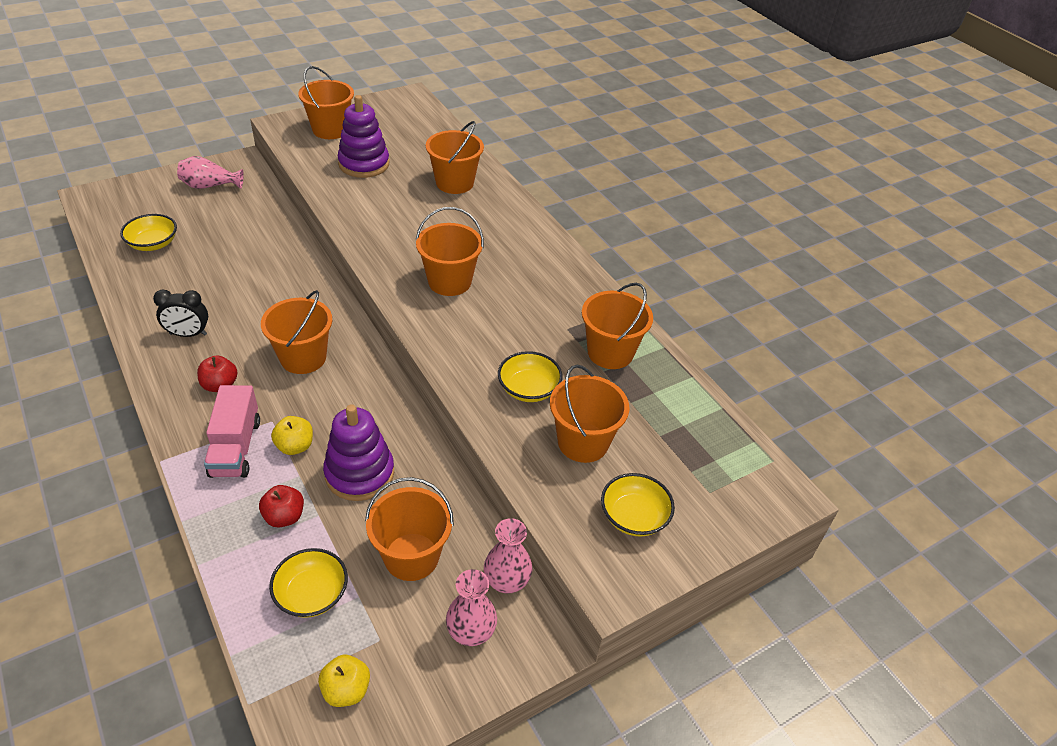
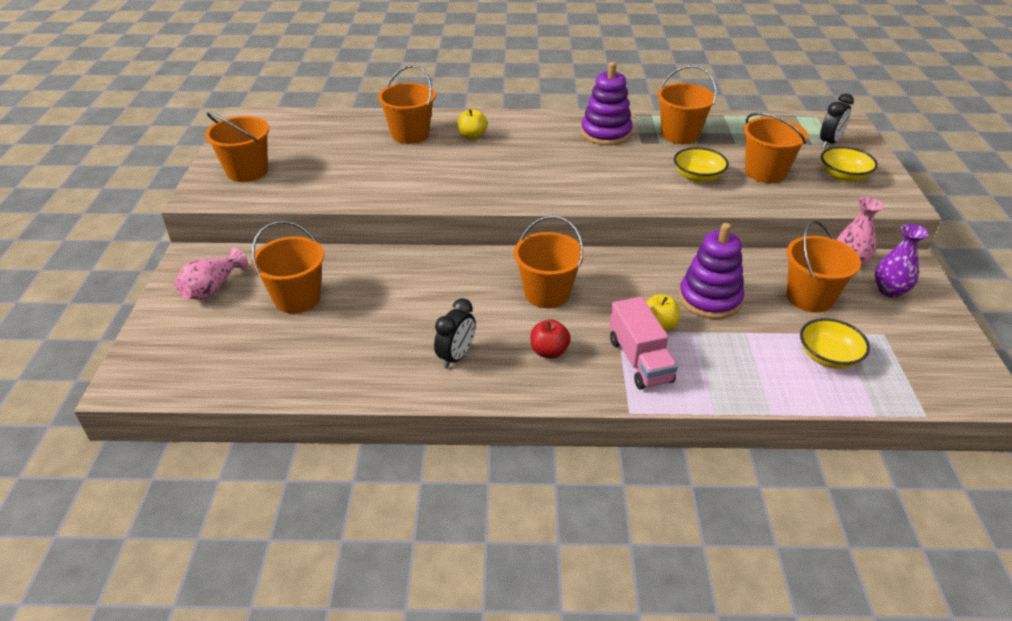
camera: 55 degrees left, 5 degrees down
yellow bowl [120,214,177,251] -> none
pink truck [204,385,260,478] -> pink truck turned 45 degrees clockwise [610,297,678,390]
red apple [259,485,304,528] -> none
yellow apple [318,654,370,707] -> yellow apple moved to [457,109,487,140]
purple stacking toy [338,95,389,178] -> purple stacking toy moved to [581,62,633,146]
orange bucket [416,207,484,296] -> orange bucket moved to [251,221,324,313]
pink vase [446,569,497,646] -> purple vase [875,224,928,298]
none -> black clock [820,94,854,148]

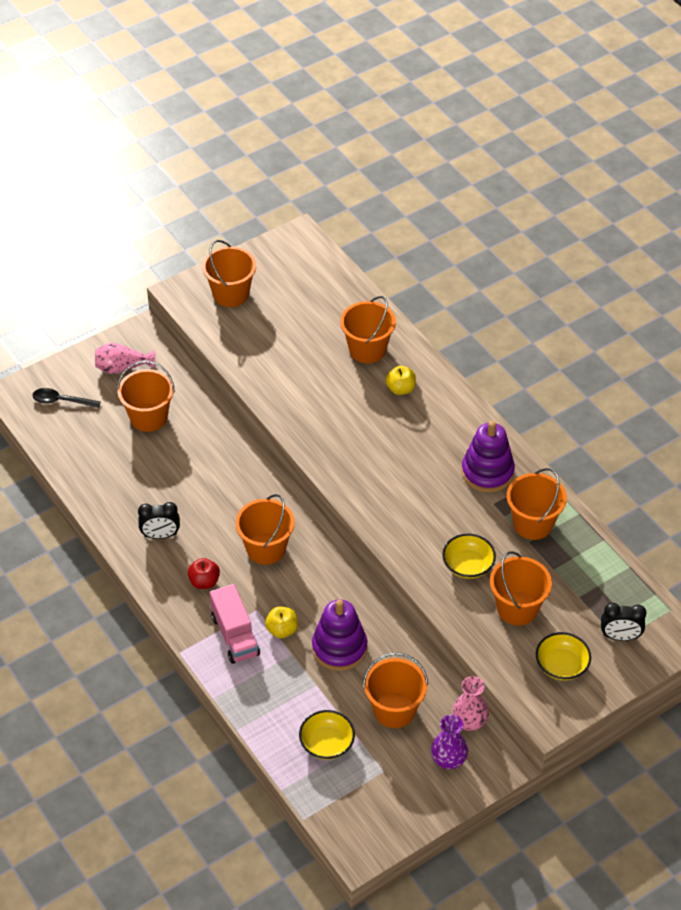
camera: 55 degrees right, 10 degrees up
pink truck [610,297,678,390] -> pink truck turned 60 degrees counterclockwise [209,584,260,664]
none -> black spoon [32,388,101,408]

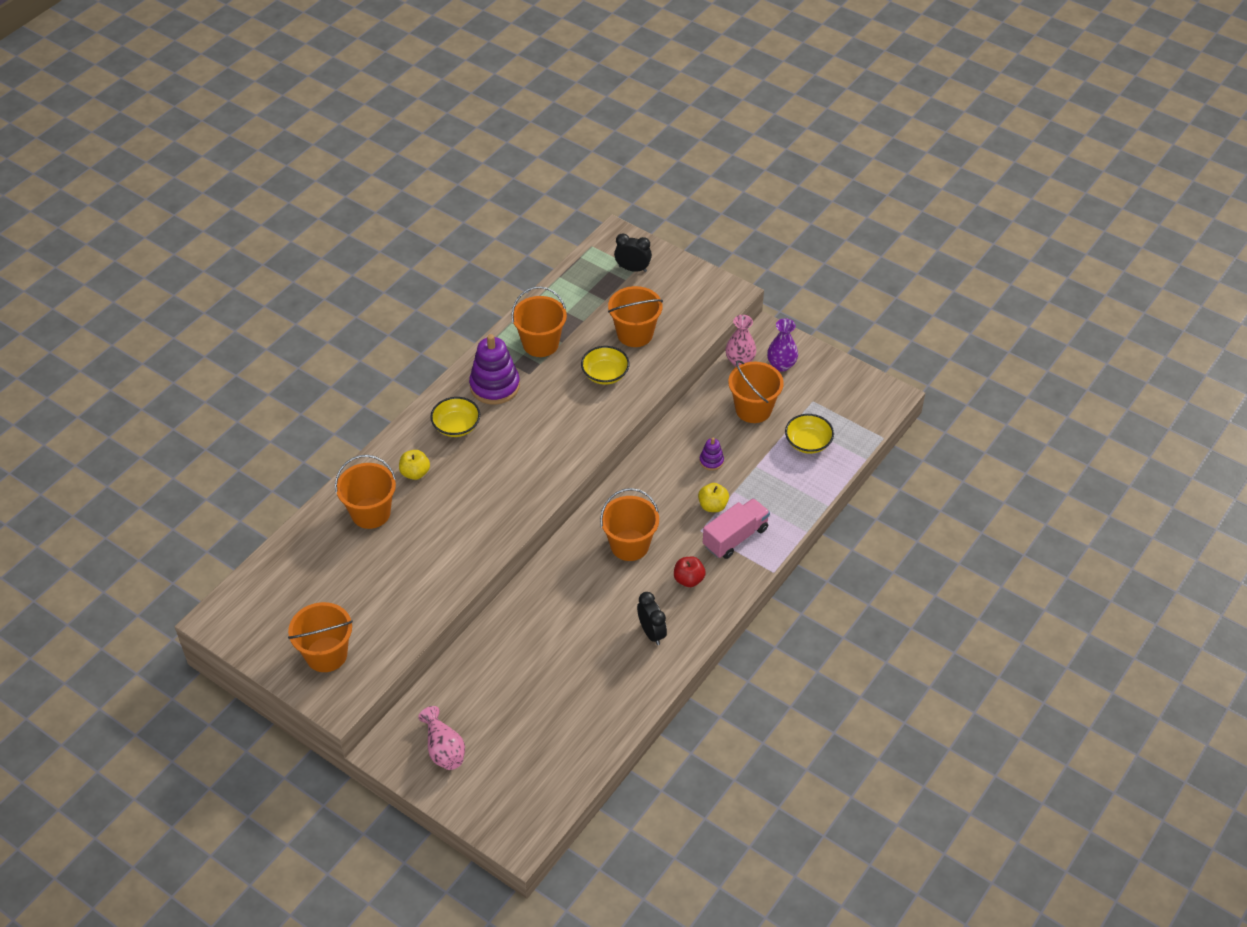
camera: 110 degrees left, 0 degrees up
black spoon [32,388,101,408] -> none
orange bucket [117,361,175,432] -> none
purple stacking toy [312,599,367,671] -> purple stacking toy [699,438,724,471], size x0.48
yellow bowl [536,632,591,681] -> yellow bowl moved to [430,397,480,437]
black clock [601,603,647,641] -> black clock turned 60 degrees counterclockwise [614,233,652,272]

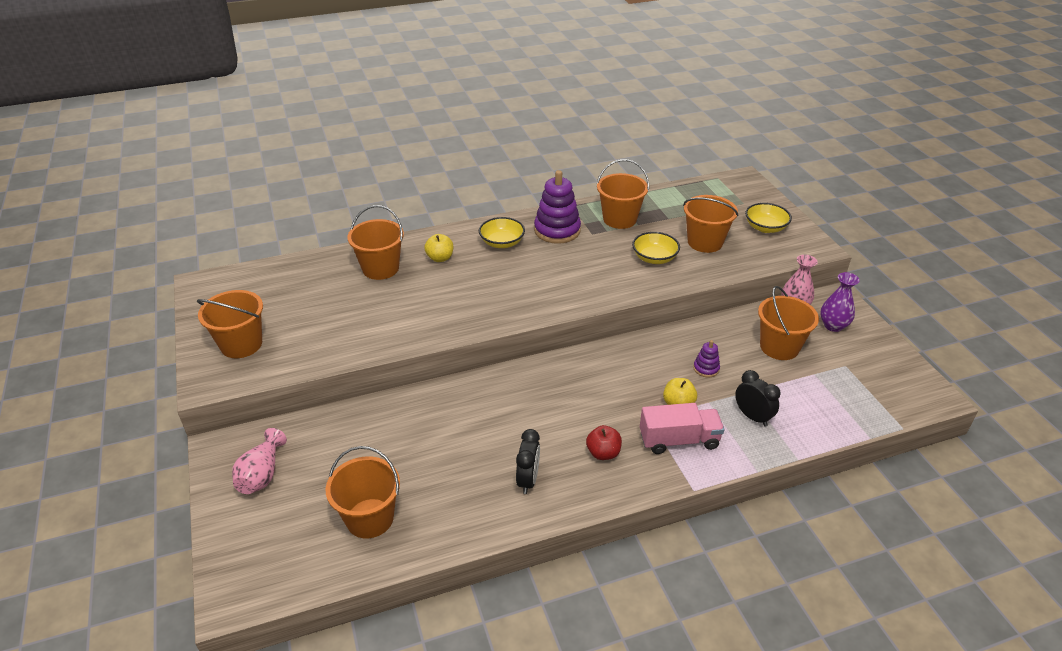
camera: 35 degrees right, 10 degrees down
orange bucket [600,488,659,561] -> orange bucket moved to [326,446,400,538]
black clock [614,233,652,272] -> black clock moved to [735,370,780,427]
yellow bowl [785,414,834,454] -> yellow bowl moved to [745,203,792,233]

